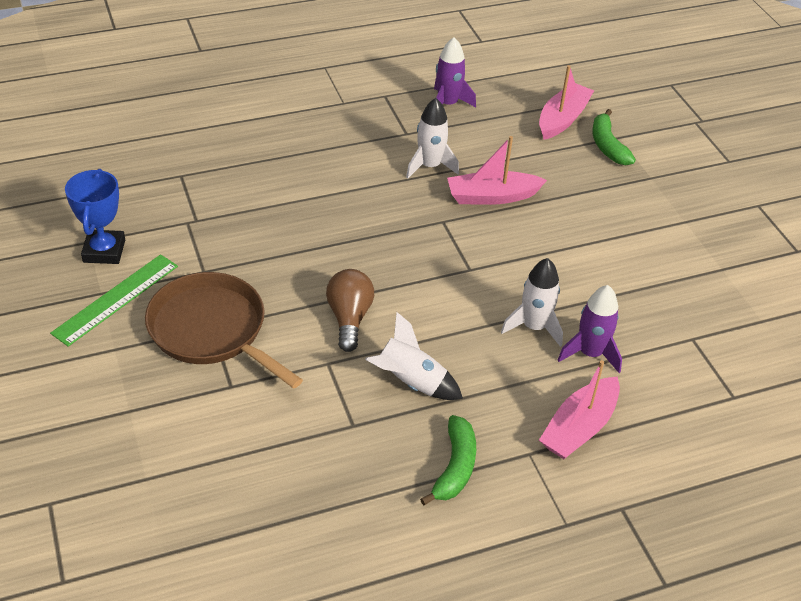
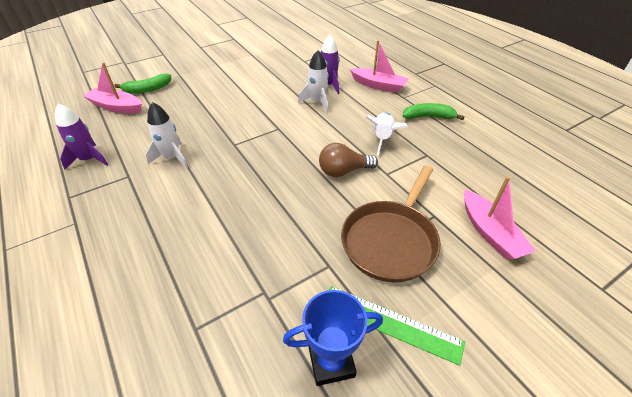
camera: 100 degrees left, 0 degrees up
pink boat [447,136,547,205] -> pink boat moved to [464,176,536,260]

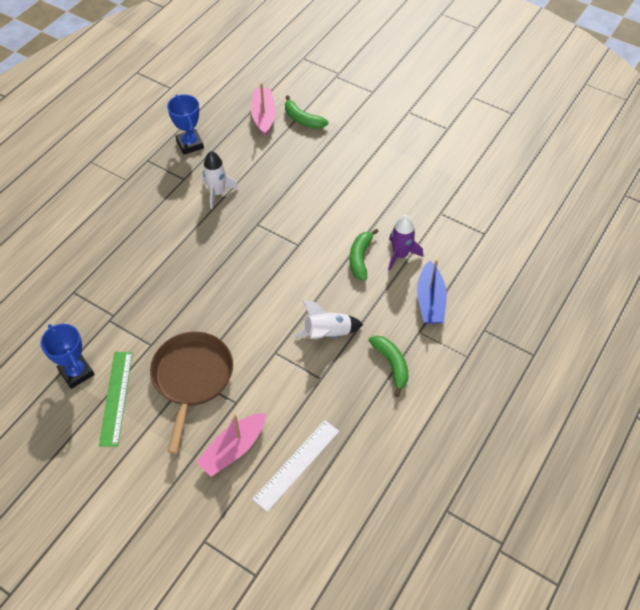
camera: 65 degrees right, 10 degrees up
purple rocket [55,104,108,170] -> blue trophy [167,94,204,155]
white rocket [298,50,329,113] -> green banana [350,228,379,281]
brown light bulb [319,143,378,177] -> none
brown pan [341,166,441,283] -> brown pan turned 90 degrees clockwise [150,332,233,454]
pink boat [350,40,409,93] -> blue boat [417,260,447,323]
none -> white ruler [252,420,339,512]

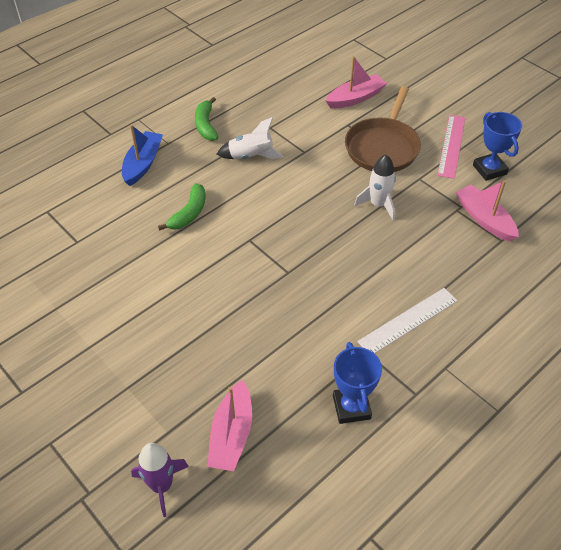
camera: 165 degrees left, 5 degrees down
green ruler [99,352,133,447] -> pink ruler [437,115,466,179]
white rocket [202,151,238,209] -> white rocket moved to [354,154,396,220]
white ruler [252,420,339,512] -> white ruler moved to [357,288,458,354]
green banana [285,95,328,129] -> none
purple rocket [388,215,423,271] -> purple rocket moved to [131,443,189,517]
none -> pink boat [456,180,519,242]

